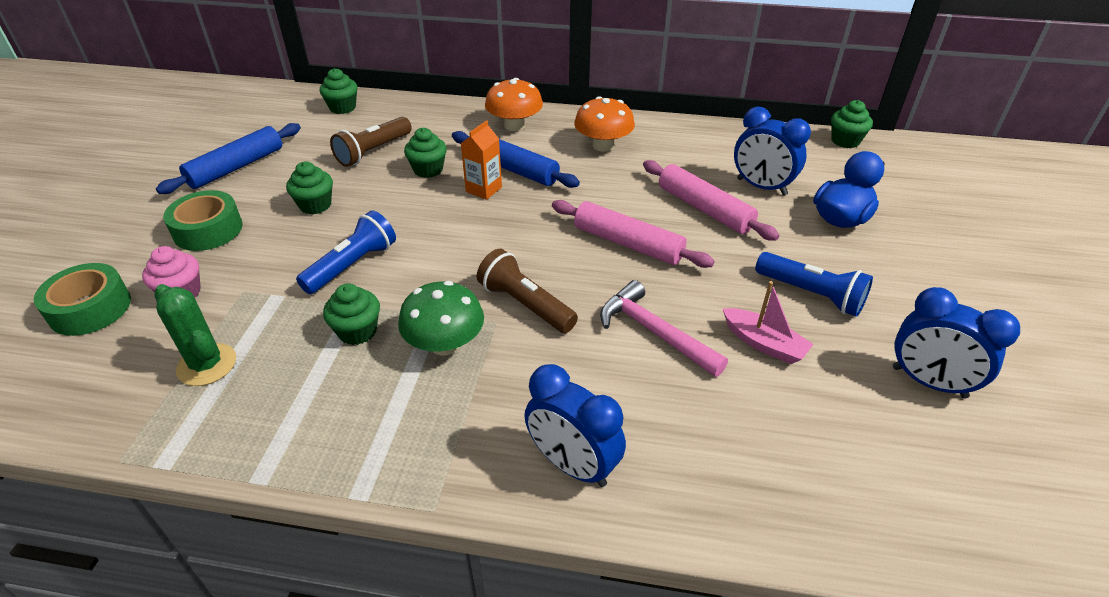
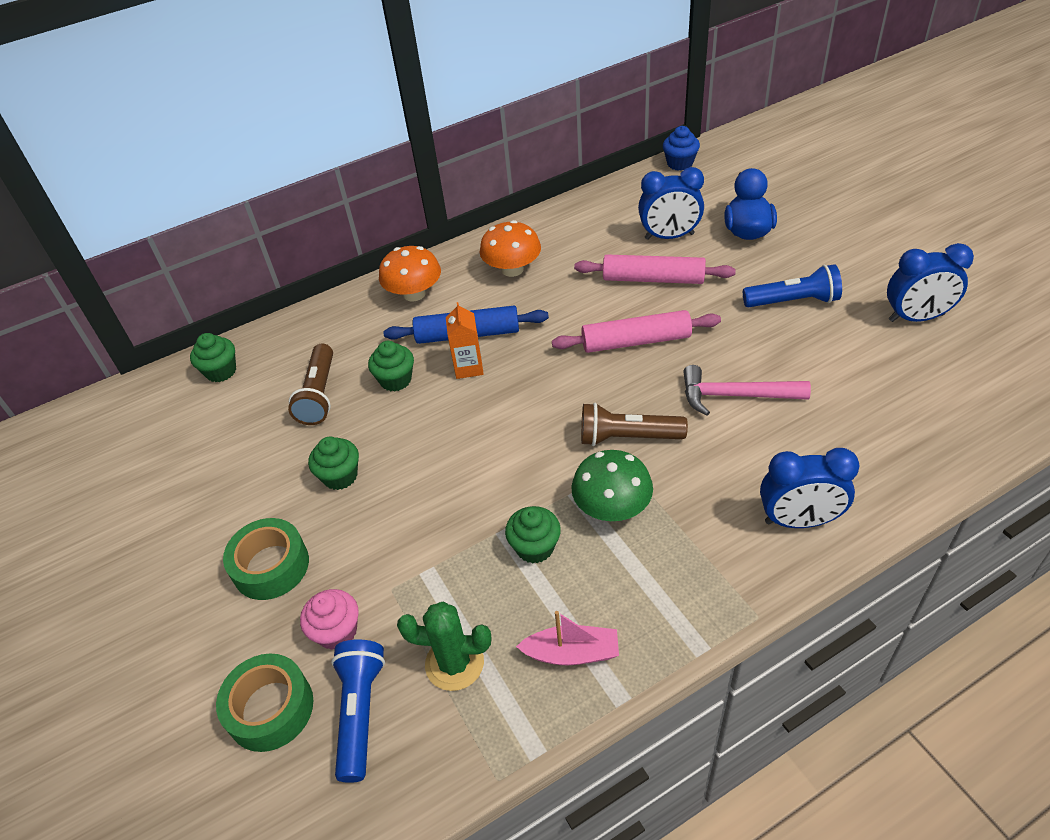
camera: 35 degrees left, 5 degrees up
blue rolling pin [156,123,301,194] -> none
blue flashlight [296,210,396,294] -> blue flashlight moved to [331,639,385,783]
pink boat [723,281,814,364] -> pink boat moved to [516,611,619,665]
green cupcake [831,100,873,148] -> blue cupcake [663,126,700,171]

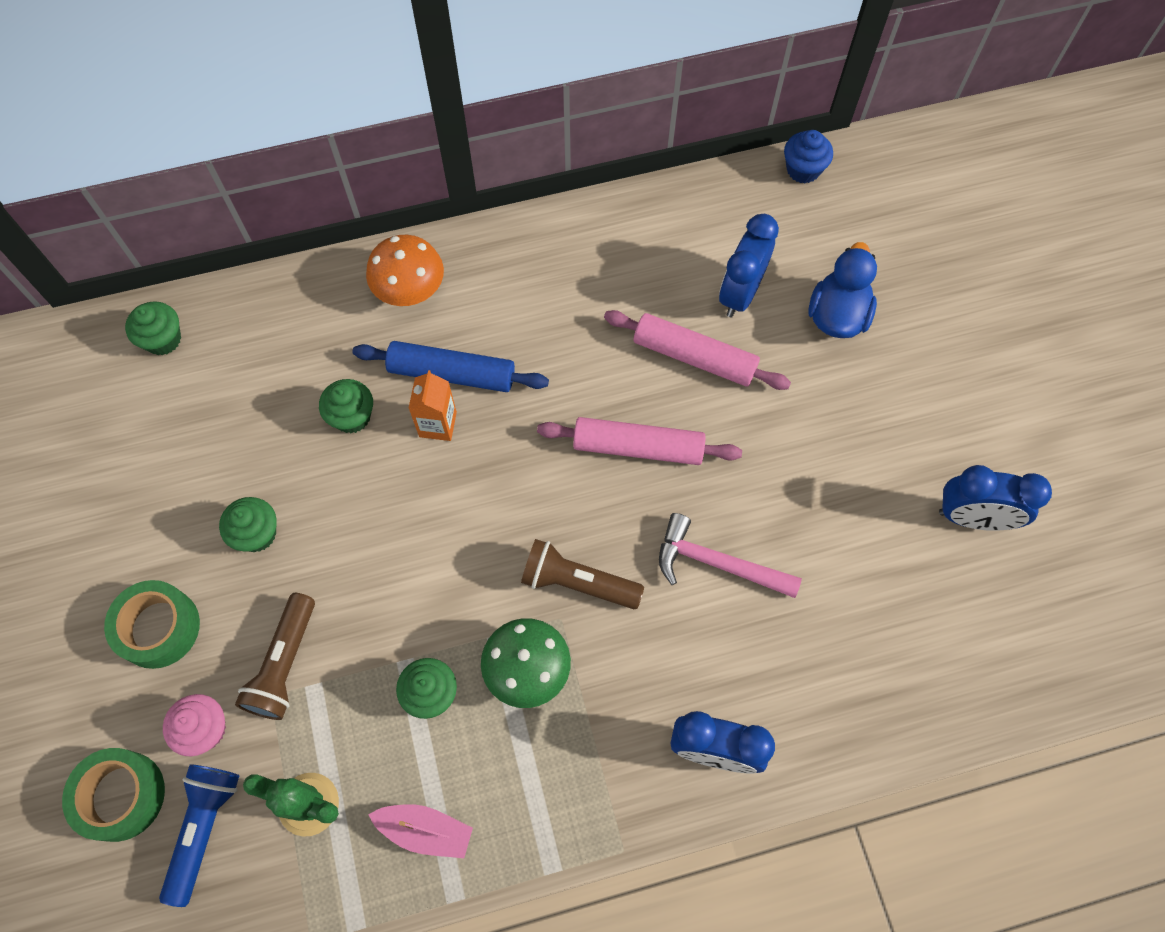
camera: 10 degrees right, 20 degrees up
brown flashlight [288,343,333,425] -> brown flashlight moved to [235,593,315,720]
orange mushroom [480,220,541,277] -> none
blue clock [638,167,704,240] -> blue clock turned 105 degrees clockwise [719,214,779,317]
blue flashlight [743,264,842,307] -> none

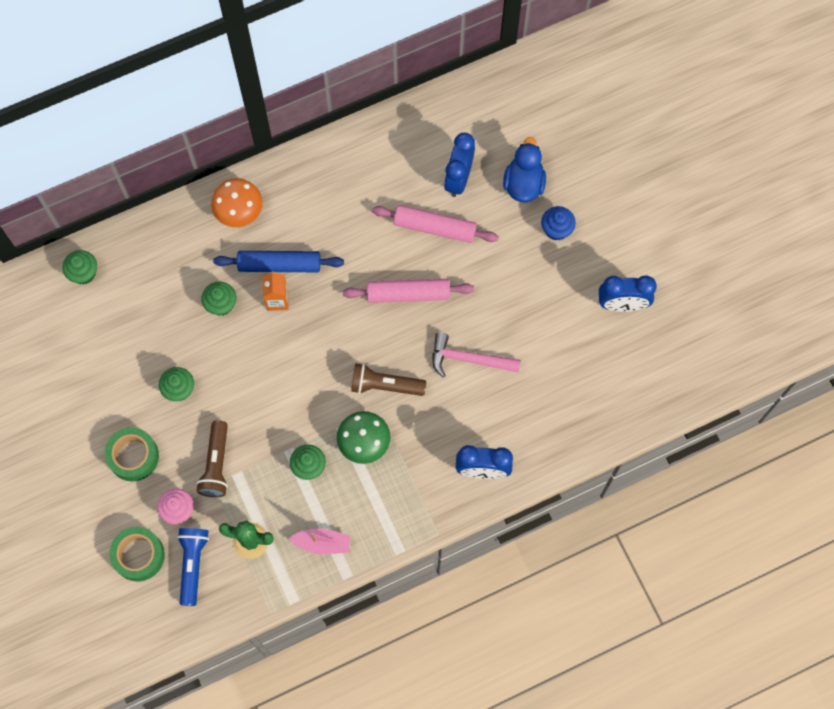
camera: 10 degrees left, 5 degrees up
blue cupcake [784,130,833,183] -> blue cupcake moved to [541,206,576,240]

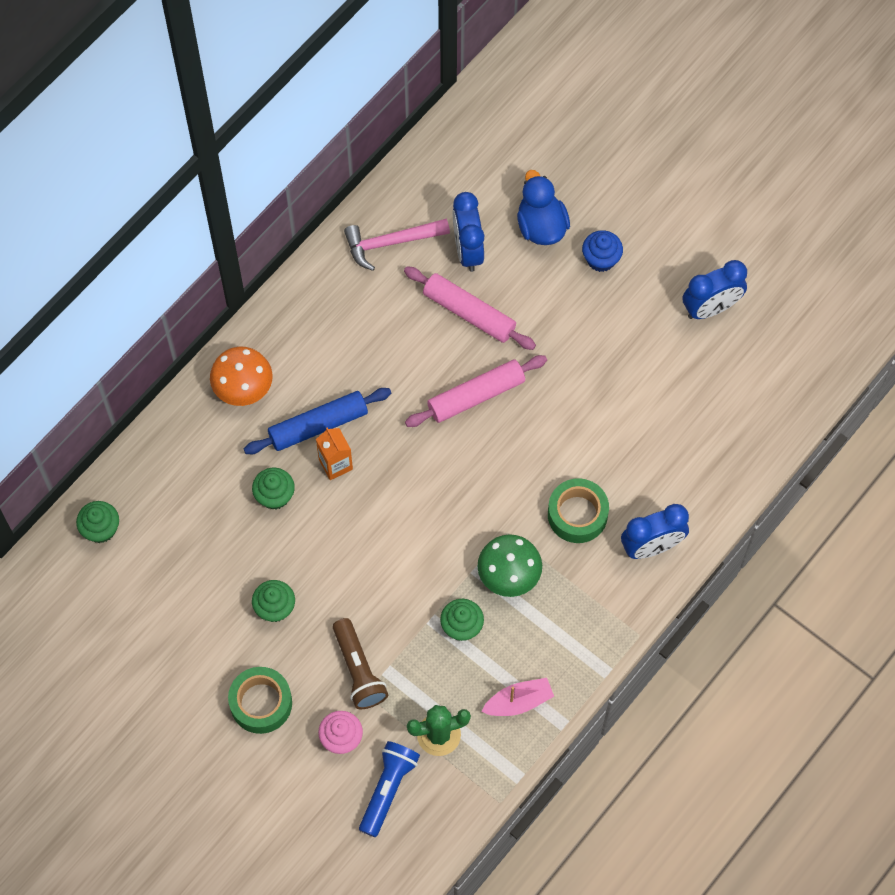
camera: 25 degrees left, 5 degrees down
green tape [109,527,165,581] -> green tape moved to [548,478,609,543]
blue flashlight [177,528,209,606] -> blue flashlight turned 45 degrees clockwise [359,741,420,837]
brown flashlight [351,363,426,396] -> none
pink rolling pin [372,205,499,243] -> pink rolling pin turned 45 degrees clockwise [404,266,536,350]
pink hammer [432,333,521,377] -> pink hammer moved to [344,219,450,271]

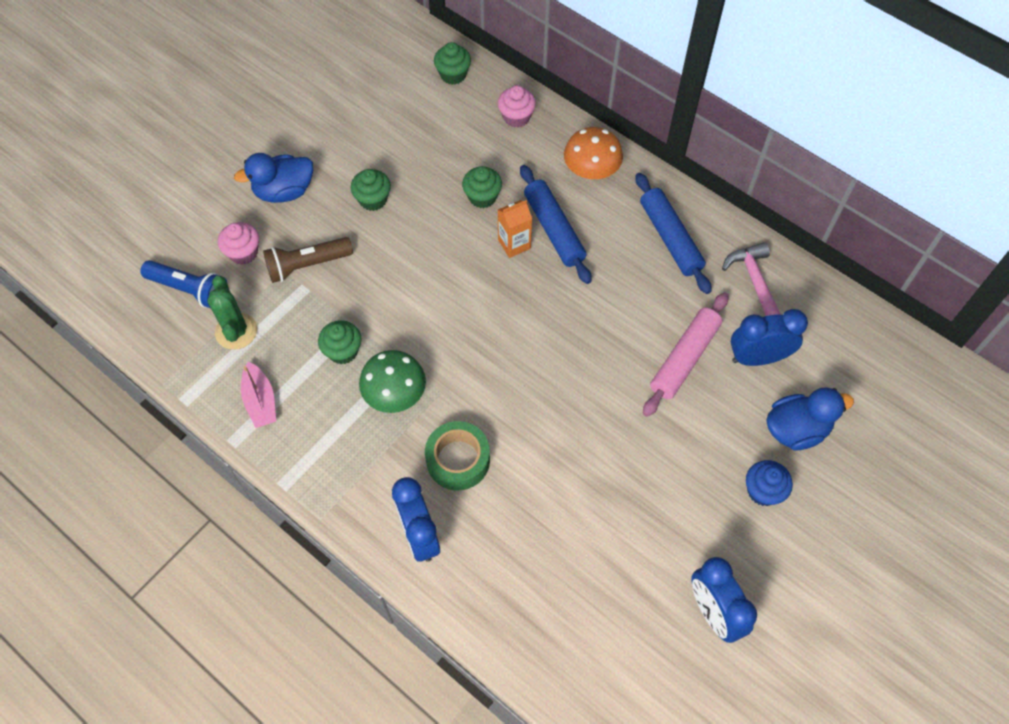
camera: 90 degrees right, 5 degrees down
green tape [228,667,292,734] -> blue duck [234,153,313,203]
pink rolling pin [405,355,547,427] -> none
none -> pink cupcake [498,85,536,128]
none -> blue rolling pin [635,173,712,294]

